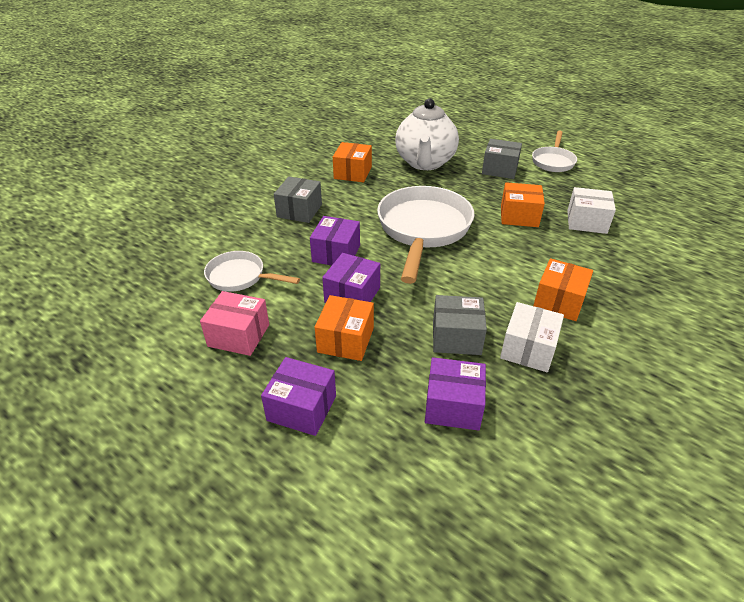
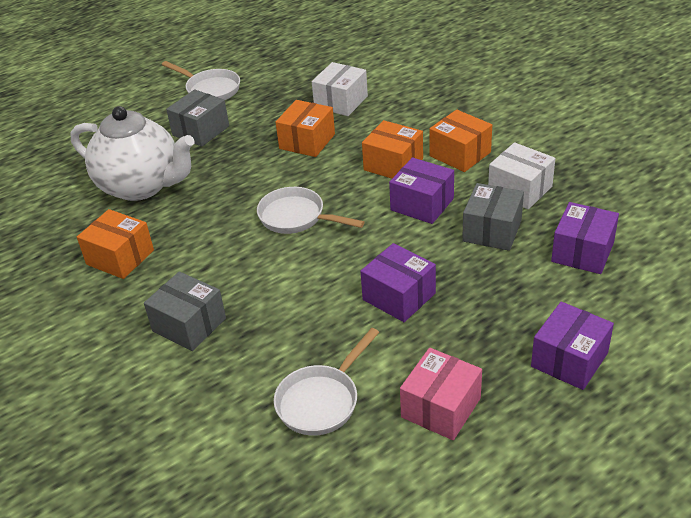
camera: 70 degrees left, 0 degrees up
purple box [310,216,360,266] -> purple box moved to [389,157,454,224]
orange box [314,295,374,361] -> orange box moved to [362,120,423,178]
white pan [377,186,474,284] -> white pan [257,187,365,234], size x0.54

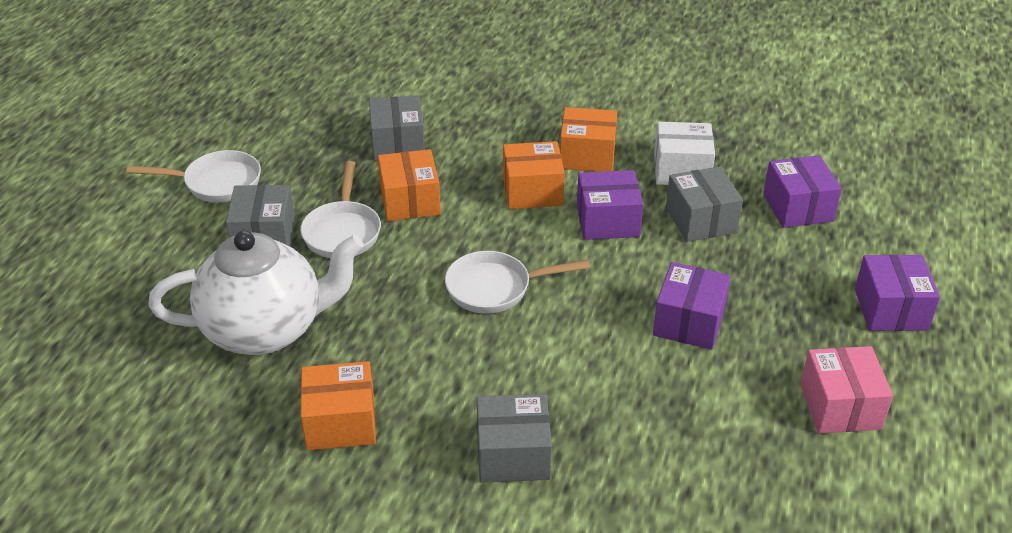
camera: 40 degrees left, 0 degrees up
white pan [274,328,379,436] -> white pan moved to [300,161,381,258]
white box [312,62,368,116] -> grey box [369,95,425,161]
purple box [360,243,436,322] -> purple box turned 75 degrees counterclockwise [653,262,731,350]

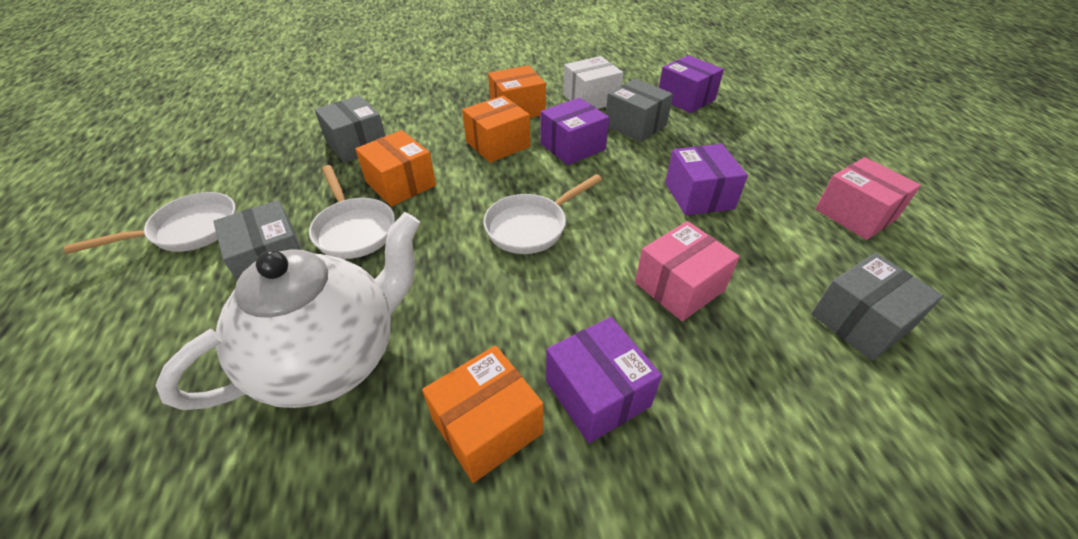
camera: 30 degrees left, 5 degrees up
grey box [477,394,552,483] -> grey box moved to [811,253,943,361]
purple box [855,255,940,331] -> purple box moved to [546,317,662,443]
none -> pink box [635,221,740,321]

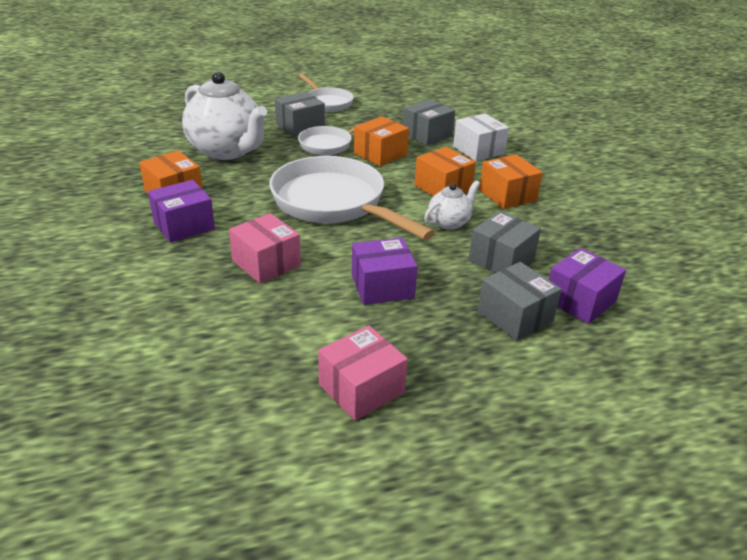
camera: 85 degrees right, 10 degrees down
white pan [484,174,602,254] -> white pan [269,156,435,240], size x1.85
purple box [541,98,610,165] -> white teapot [424,180,480,230]
white box [563,56,624,109] -> white box moved to [453,113,509,161]
grey box [811,253,943,361] -> grey box moved to [478,262,562,341]

